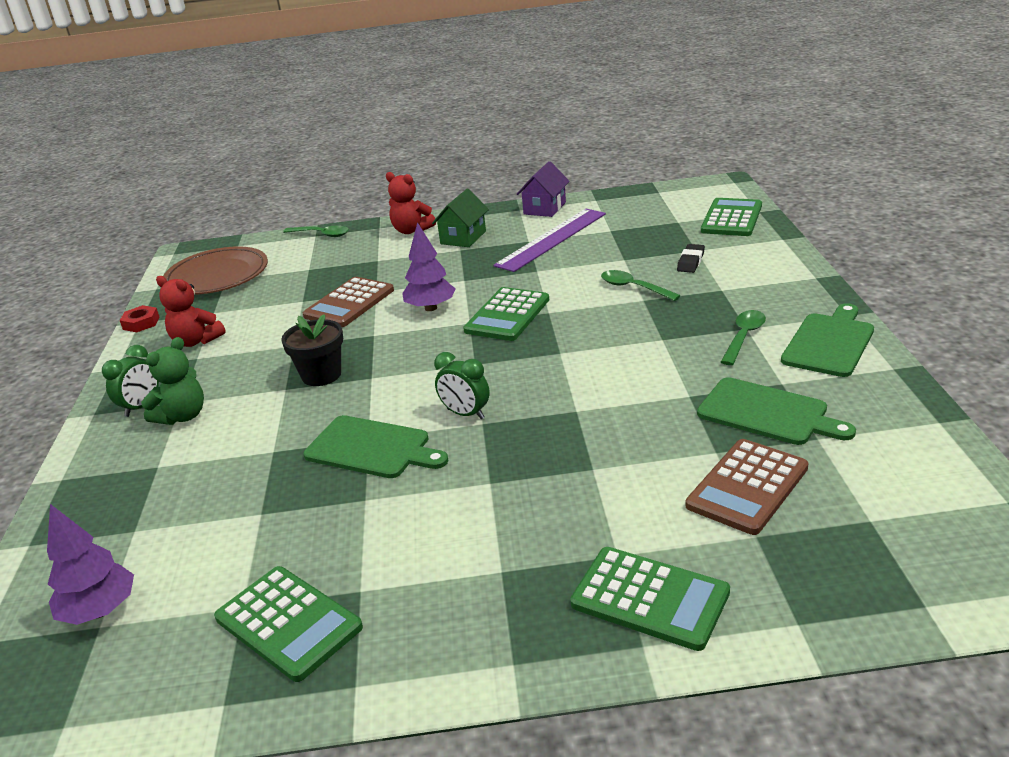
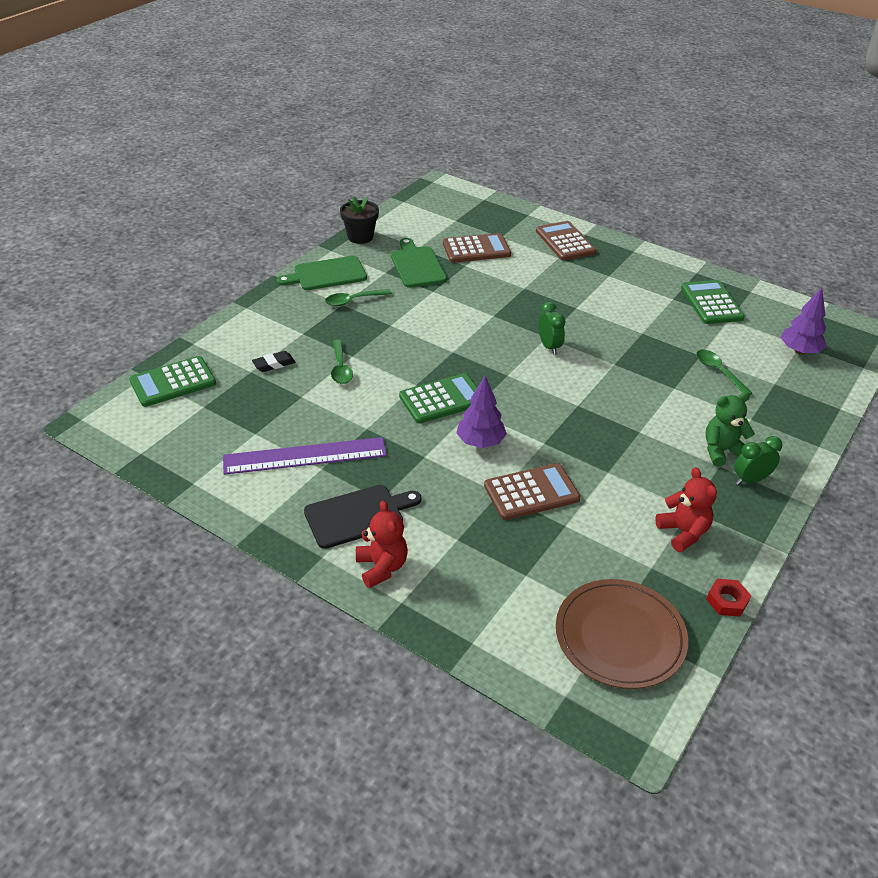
camera: 145 degrees left, 10 degrees up
black flower pot [281,314,343,386] -> black flower pot moved to [340,196,379,244]
green spoon [283,226,349,237] -> green spoon moved to [696,349,752,395]
green cutting board [303,415,449,478] -> none
green house [432,189,489,247] -> black cutting board [304,485,422,549]
purple house [517,161,570,217] -> none
green calculator [570,547,730,651] -> brown calculator [536,221,596,261]

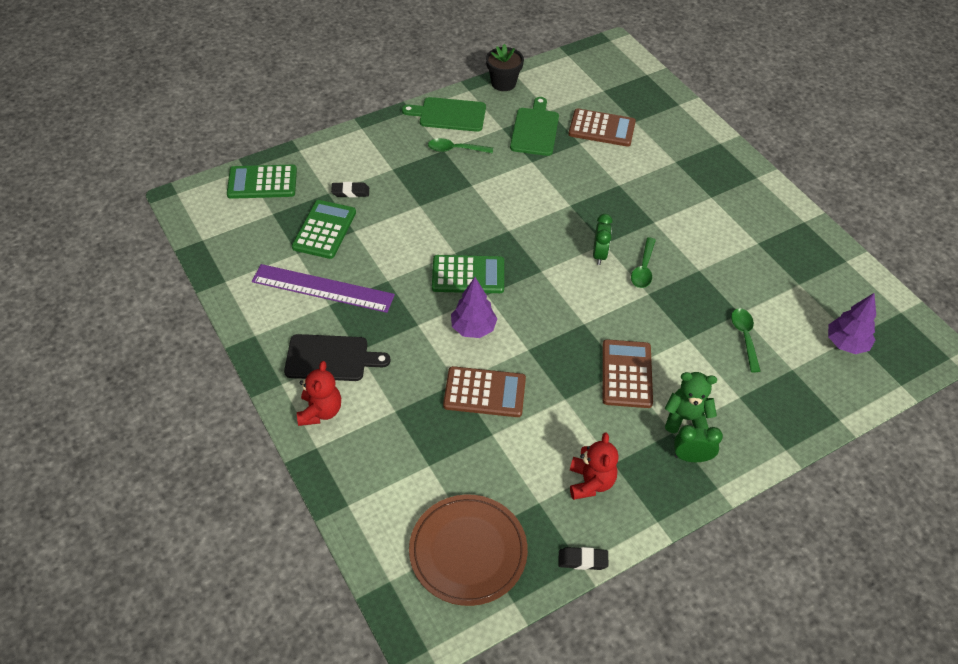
camera: 25 degrees right, 10 degrees up
green spoon [331,340,353,384] -> green spoon moved to [631,237,656,288]
brown calculator [536,221,596,261] -> brown calculator moved to [602,339,653,408]
green calculator [681,280,745,324] -> green calculator moved to [292,200,356,259]
red nut [706,579,751,617] -> black eraser [558,547,608,570]

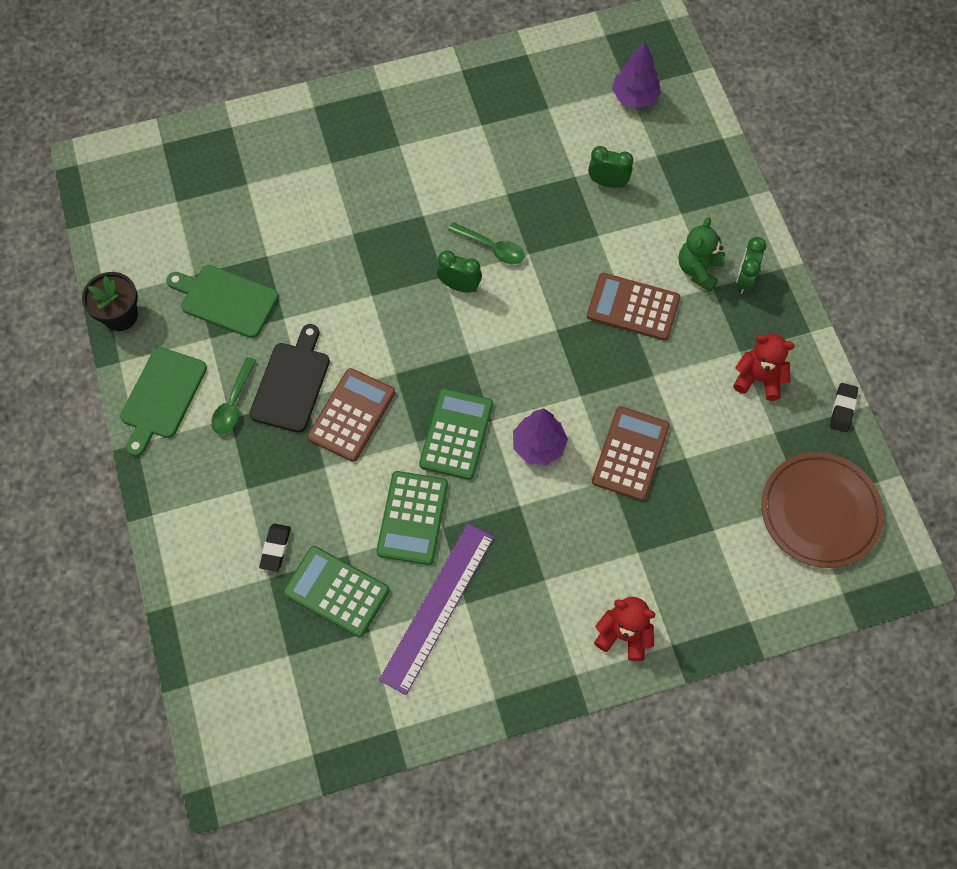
camera: 75 degrees left, 15 degrees up
green calculator [227,165,297,199] -> green calculator moved to [376,471,448,565]
black cutting board [284,334,391,381] -> black cutting board moved to [249,324,330,433]
brown calculator [568,108,636,147] -> brown calculator moved to [307,368,395,462]
green spoon [731,308,761,372] -> green clock [588,146,633,188]

